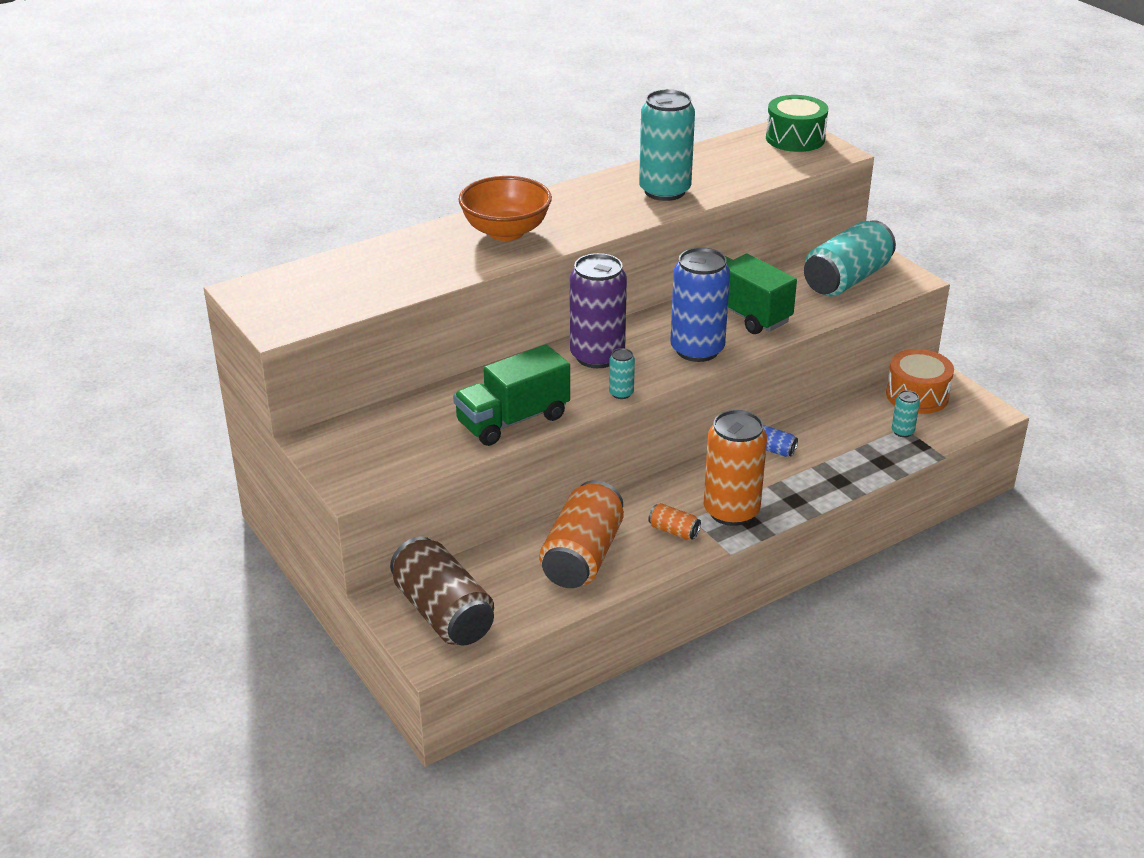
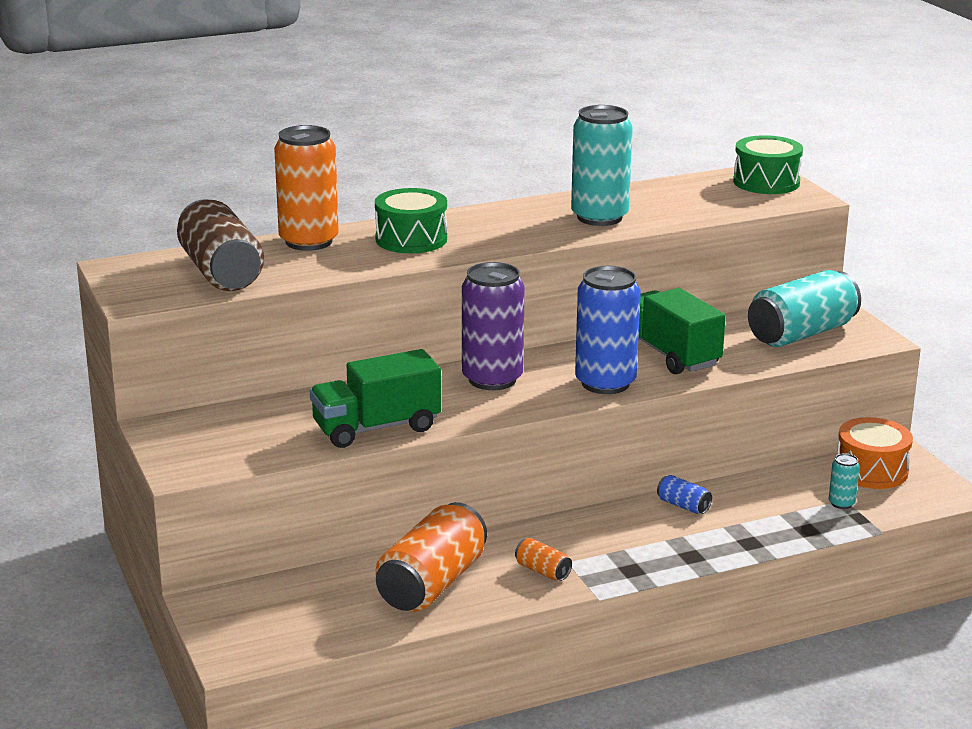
camera: 10 degrees right, 10 degrees down
brown can [390,537,494,645] -> brown can moved to [177,199,264,291]
orange bowl [458,176,552,241] -> green drum [375,188,447,253]
turquoise can [609,348,635,399] -> none
orange can [704,410,767,526] -> orange can moved to [274,125,339,251]

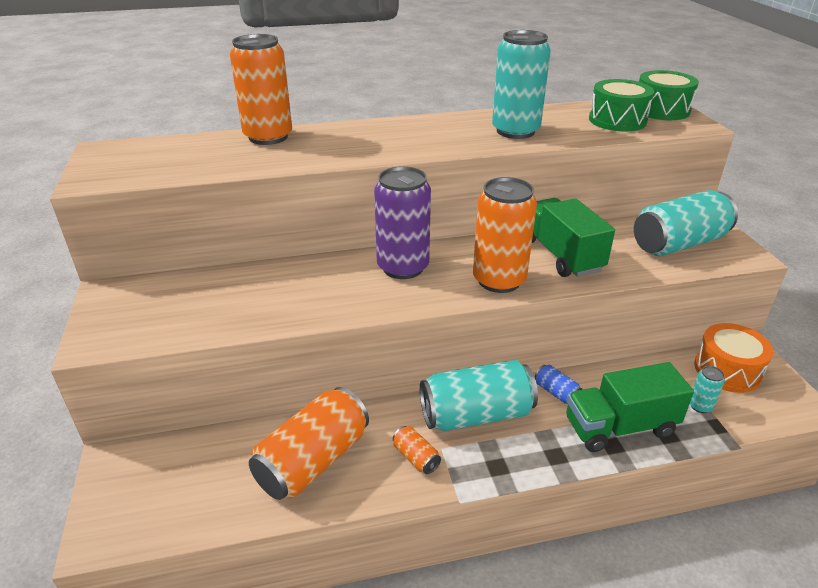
camera: 10 degrees right, 10 degrees up
brown can [177,199,264,291] -> none
green truck [310,349,441,448] -> green truck moved to [566,362,694,452]
green drum [375,188,447,253] -> green drum moved to [589,79,654,131]
blue can [575,266,641,394] -> orange can [473,177,537,293]
none -> turquoise can [420,360,538,431]

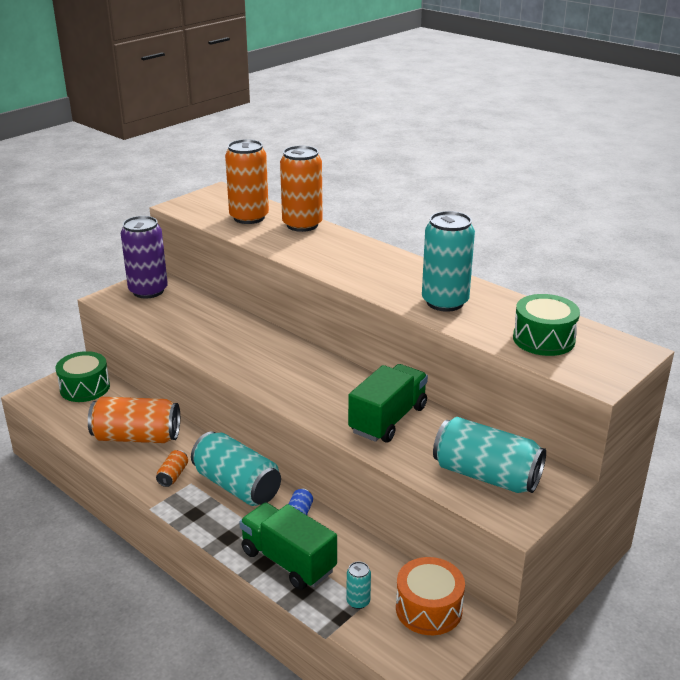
camera: 55 degrees right, 5 degrees down
purple can [374,166,431,279] -> purple can moved to [121,216,168,298]
orange can [473,177,537,293] -> orange can moved to [225,139,269,224]
green drum [639,70,699,120] -> green drum moved to [56,351,110,402]

